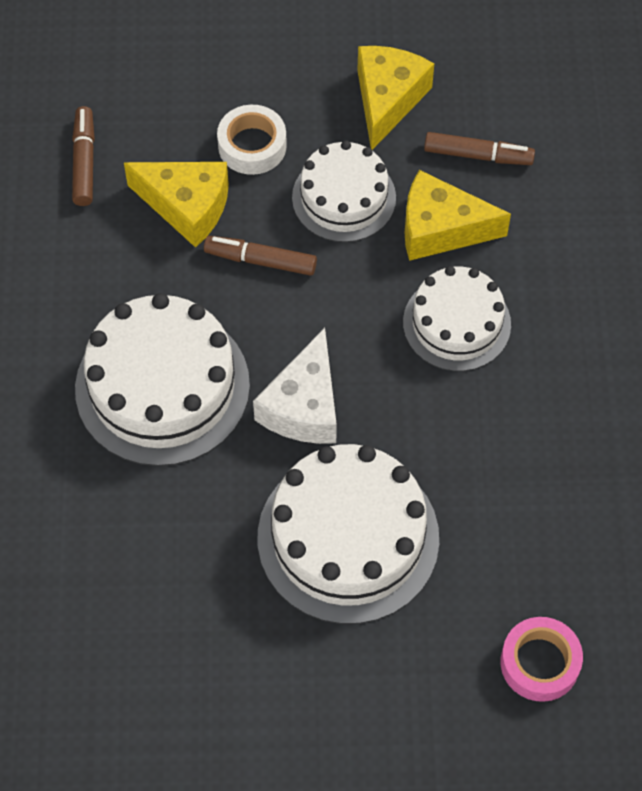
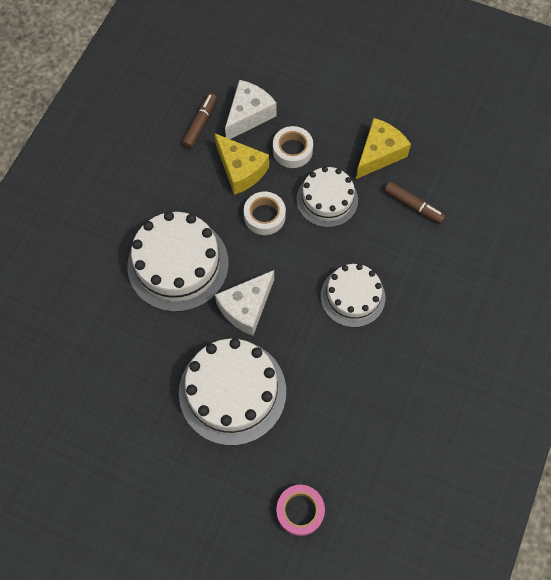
camera: 25 degrees right, 5 degrees up
brown marker [204,236,317,276] -> white tape [244,192,286,235]
yellow cheese [405,170,511,261] -> none
none -> white cheese [225,80,276,139]

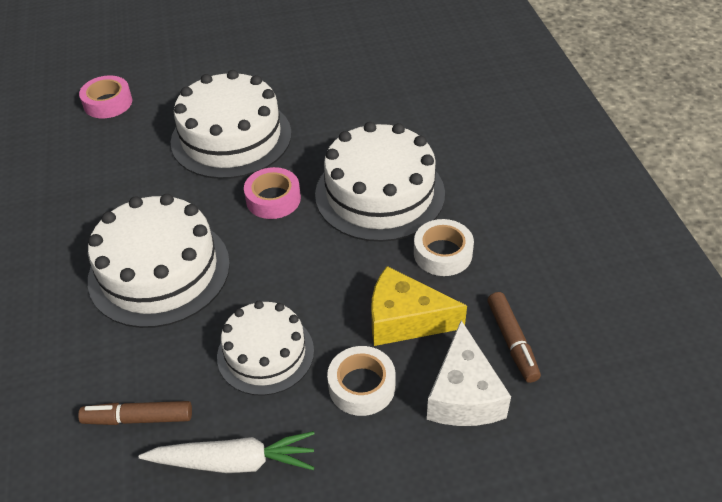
camera: 145 degrees right, 20 degrees down
white cheese [215,270,274,336] -> pink tape [244,167,301,219]
white tape [244,192,286,235] -> white tape moved to [414,219,474,276]
white cake [321,264,385,327] -> white cake [88,194,230,328], size x1.58
yellow cheese [356,118,411,179] -> white carrot [139,431,315,473]

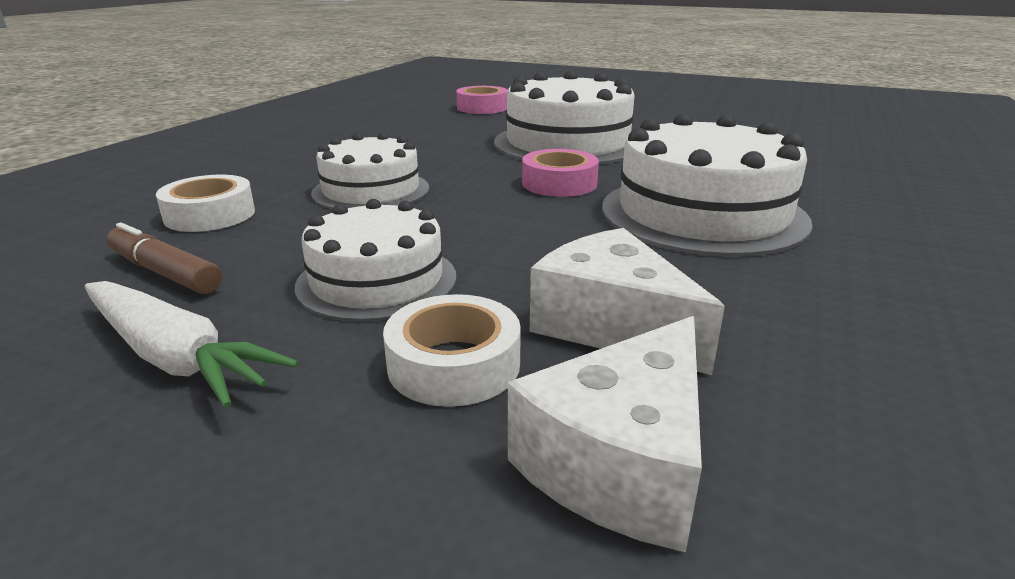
camera: 35 degrees right, 20 degrees down
white cake [88,194,230,328] -> white cake [311,132,429,209], size x0.63
yellow cheese [371,266,467,346] -> white cheese [530,228,725,375]
white tape [414,219,474,276] -> white tape moved to [156,175,255,232]
brown marker [487,292,541,383] -> none

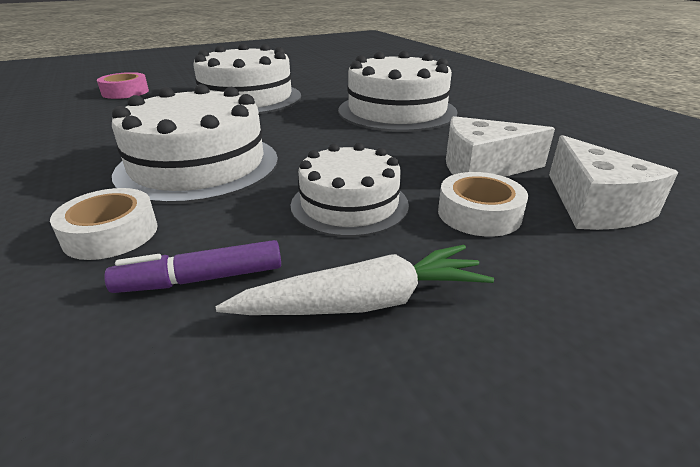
camera: 50 degrees left, 5 degrees up
brown marker [107,223,222,294] -> purple marker [104,240,281,293]
white cake [311,132,429,209] -> white cake [112,84,278,204], size x1.58
pink tape [522,149,599,197] -> none

